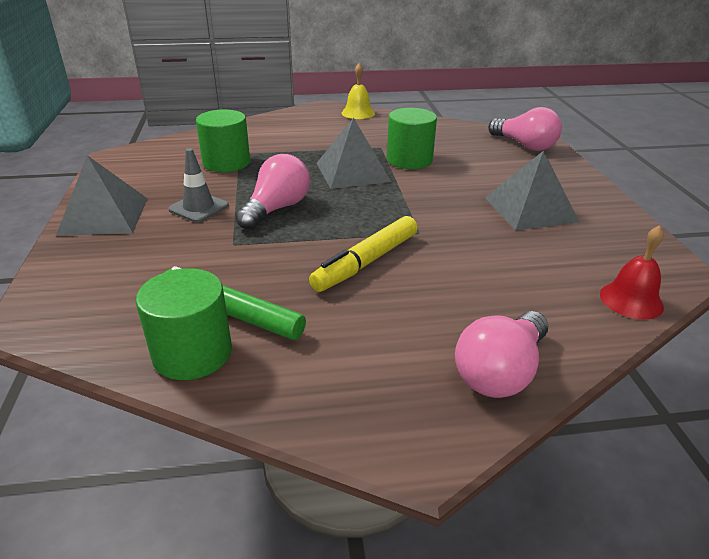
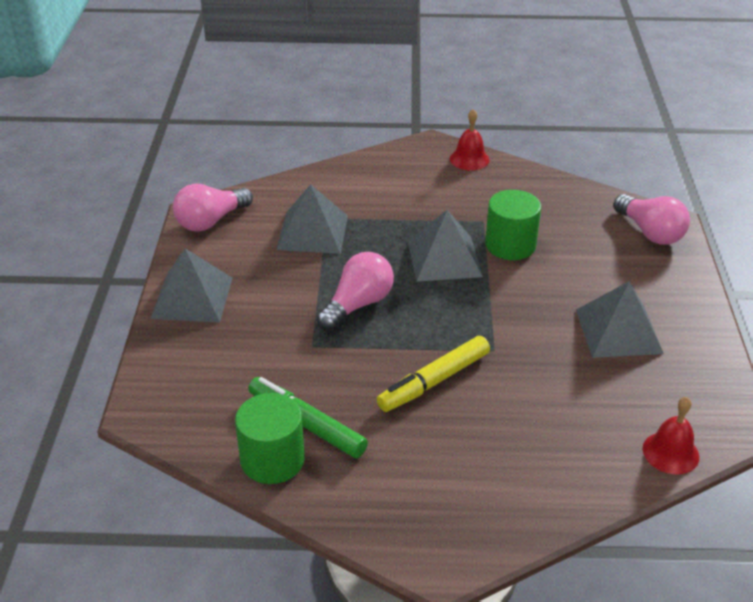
camera: 10 degrees right, 5 degrees up
grey traffic cone [168,148,229,222] -> none
green cylinder [196,109,250,172] -> grey pyramid [276,184,348,254]
yellow bell [342,63,375,119] -> red bell [450,109,490,170]
pink light bulb [455,311,548,398] -> pink light bulb moved to [173,183,253,232]

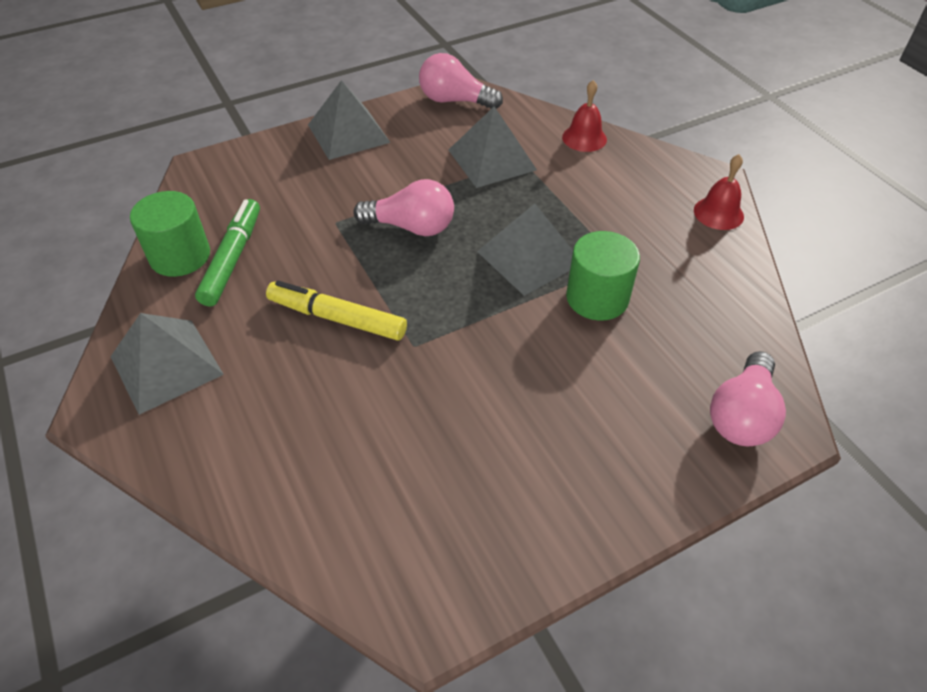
camera: 60 degrees right, 10 degrees up
grey pyramid [576,281,664,358] -> grey pyramid moved to [110,313,224,415]
red bell [643,397,699,475] -> red bell moved to [562,80,607,152]

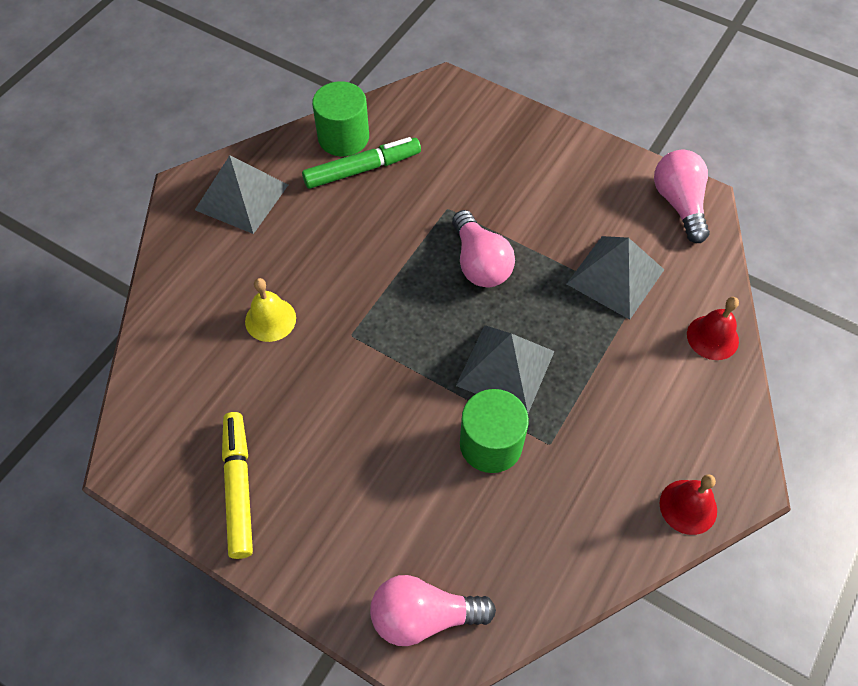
camera: 60 degrees right, 10 degrees up
yellow marker [266,281,407,341] -> yellow marker moved to [222,412,253,559]
grey pyramid [308,80,391,160] -> none
none -> yellow bell [245,278,296,342]

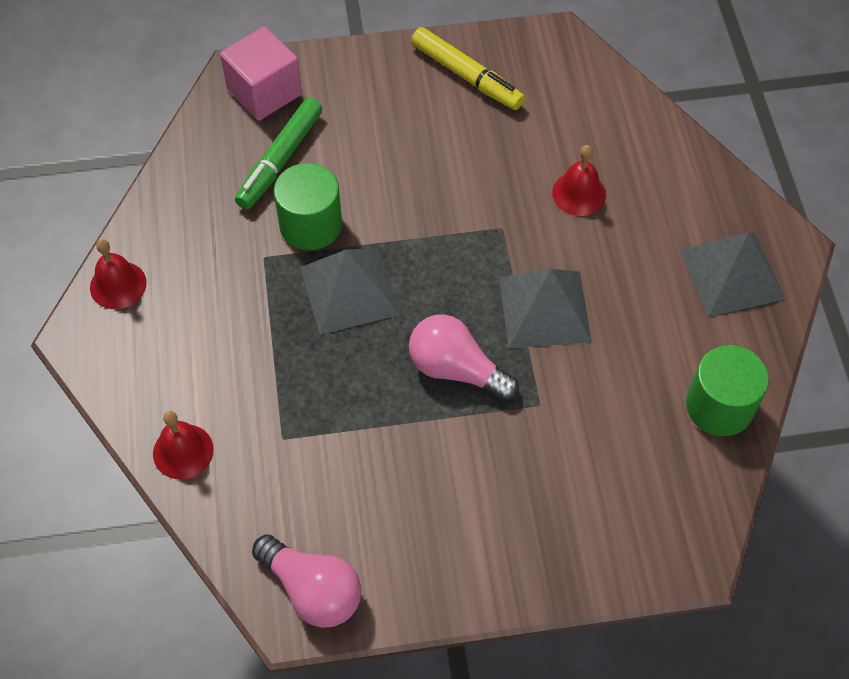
camera: 140 degrees right, 0 degrees up
yellow bell [245,278,296,342] -> red bell [552,145,606,216]
green marker [302,137,421,189] -> green marker moved to [235,98,322,210]
pink light bulb [370,575,496,646] -> pink cube [220,26,302,121]
grey pyramid [567,236,664,320] -> grey pyramid moved to [499,269,592,348]

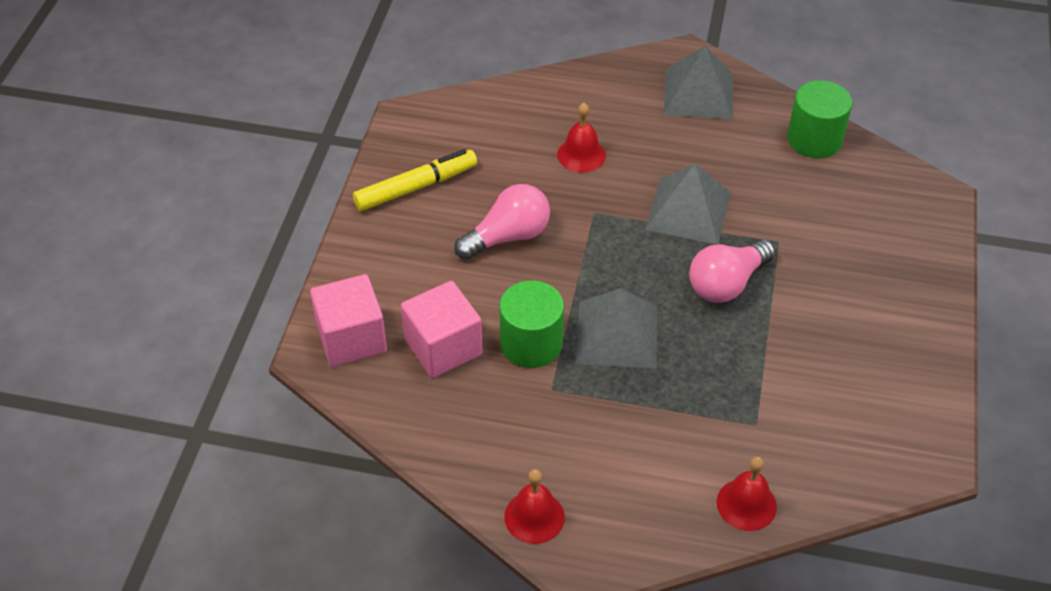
camera: 70 degrees left, 10 degrees down
green marker [235,98,322,210] -> pink cube [401,281,483,378]
pink light bulb [252,535,361,628] -> pink light bulb moved to [454,184,550,260]

